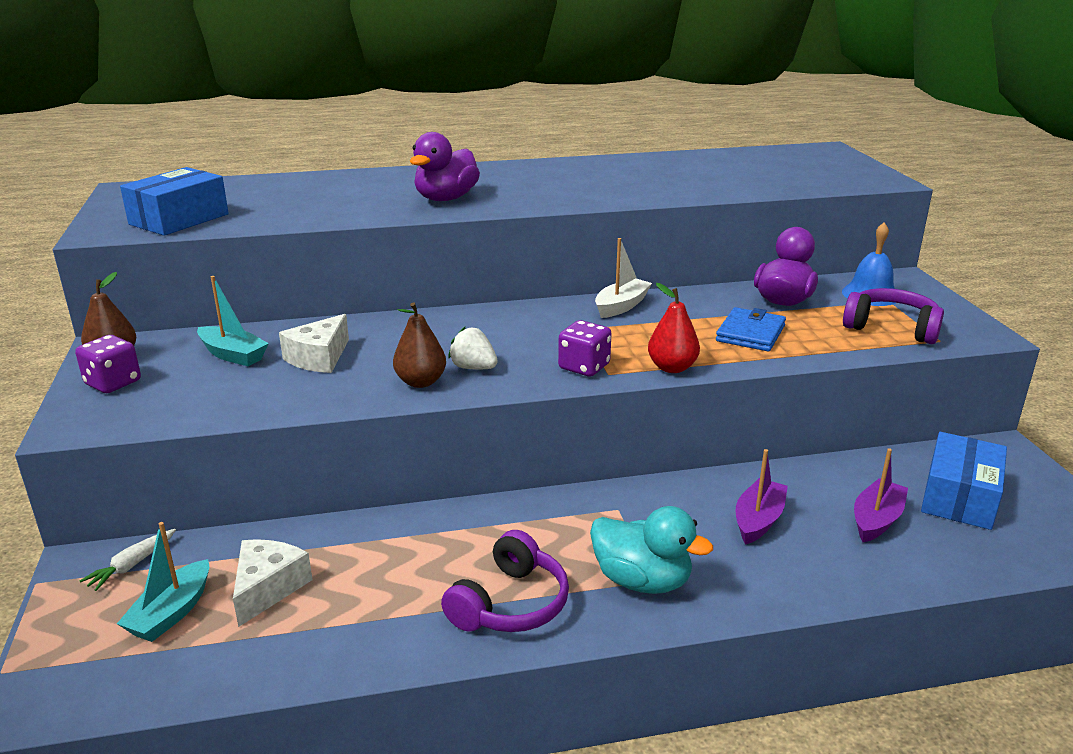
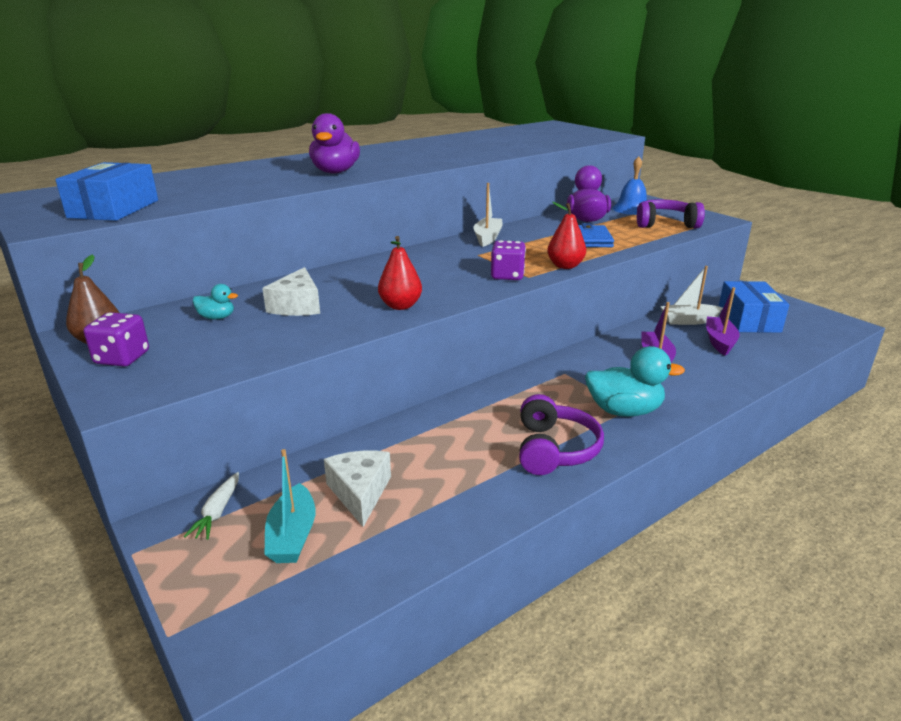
camera: 25 degrees left, 0 degrees up
turquoise boat [197,276,269,366] -> turquoise duck [193,284,238,320]
brown pear [393,302,446,388] -> red pear [378,236,422,310]
white strawberry [448,327,498,369] -> none
none -> white boat [660,266,723,325]

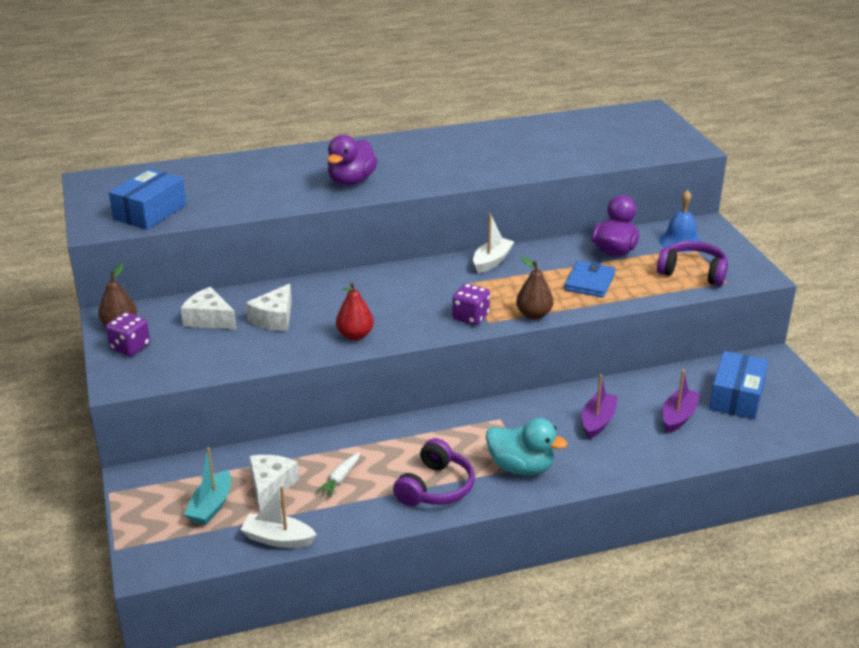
camera: 20 degrees right, 5 degrees up
white carrot [184,472,239,540] -> white carrot moved to [315,452,360,497]
turquoise duck [193,284,238,320] -> white cheese [181,287,237,329]
red pear [547,202,586,269] -> brown pear [516,257,553,320]
white boat [660,266,723,325] -> white boat moved to [240,486,317,548]

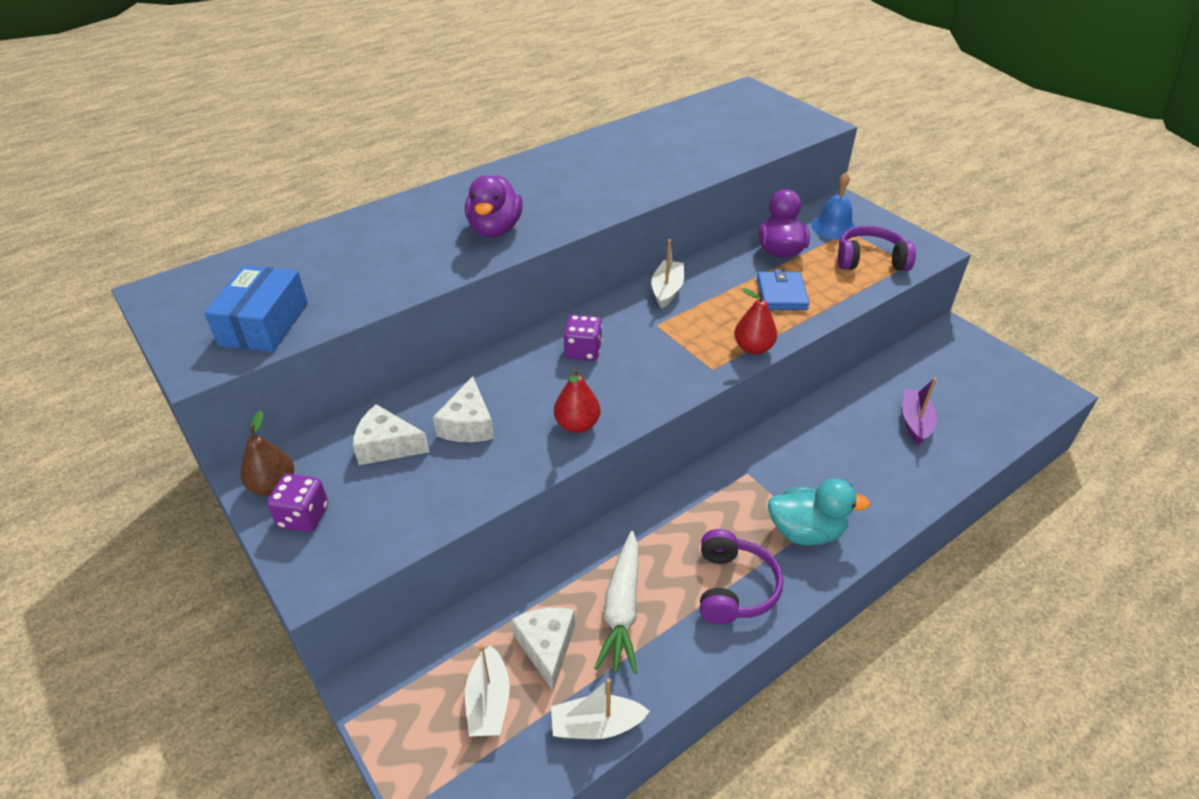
camera: 20 degrees left, 10 degrees up
turquoise boat [184,447,231,525] -> white boat [465,644,510,736]
white carrot [315,452,360,497] -> white carrot [594,531,638,674], size x1.85
purple dice [452,283,490,325] -> purple dice moved to [563,314,602,361]
brown pear [516,257,553,320] -> red pear [734,288,777,355]
purple boat [582,374,618,439] -> none
blue box [709,351,769,420] -> none

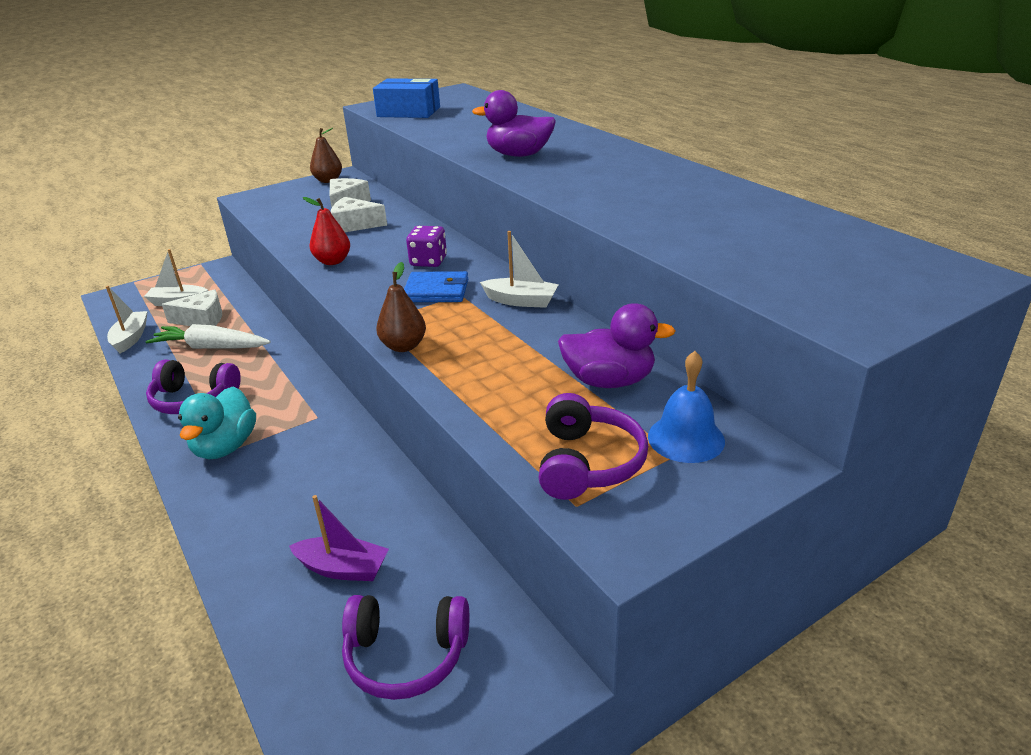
camera: 95 degrees right, 10 degrees down
purple dice [267,474,328,532] -> none
red pear [734,288,777,355] -> brown pear [376,262,426,352]
blue wallet [757,269,810,310] -> blue wallet moved to [404,271,468,302]
none -> purple headphones [342,595,469,700]

